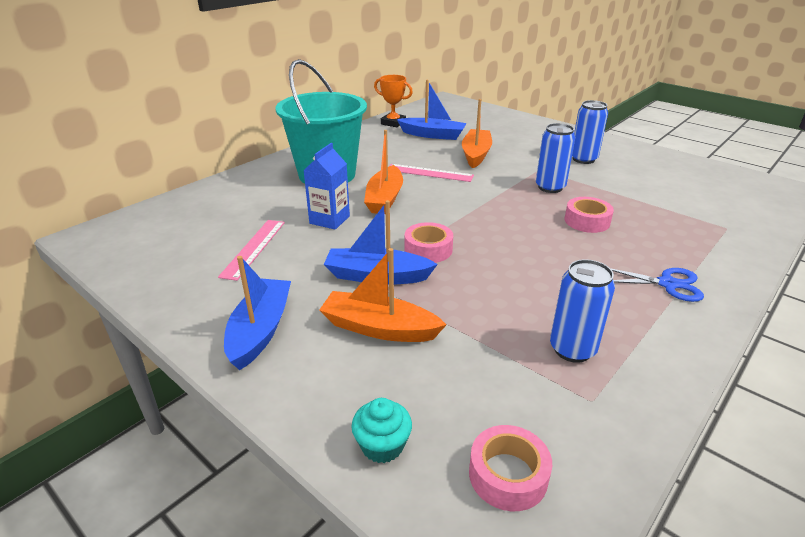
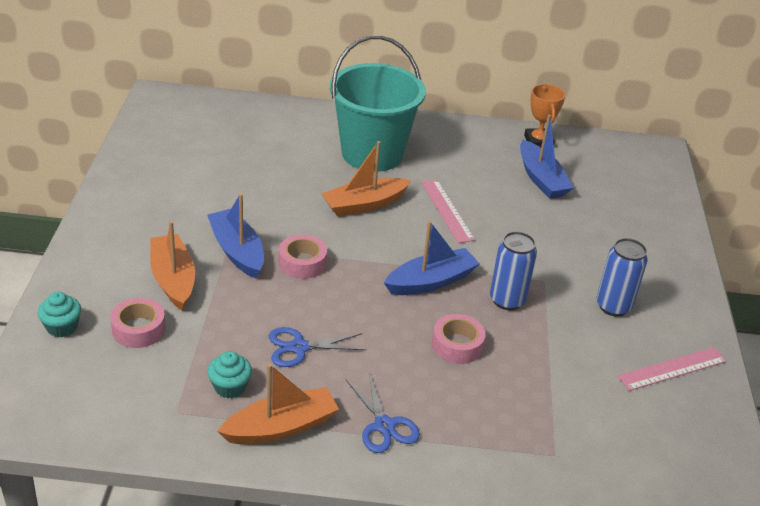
camera: 50 degrees right, 5 degrees up
pink ruler [218,220,285,281] -> pink ruler moved to [617,347,727,391]
blue boat [224,256,291,370] -> blue boat moved to [384,221,480,295]
blue carton [303,143,350,230] -> none
orange boat [462,99,492,168] -> orange boat moved to [217,364,339,444]
pink tape [469,425,552,511] -> pink tape moved to [110,298,166,348]
blue can [550,259,615,363] -> turquoise cupcake [208,351,252,398]
none -> blue scissors [269,327,366,367]

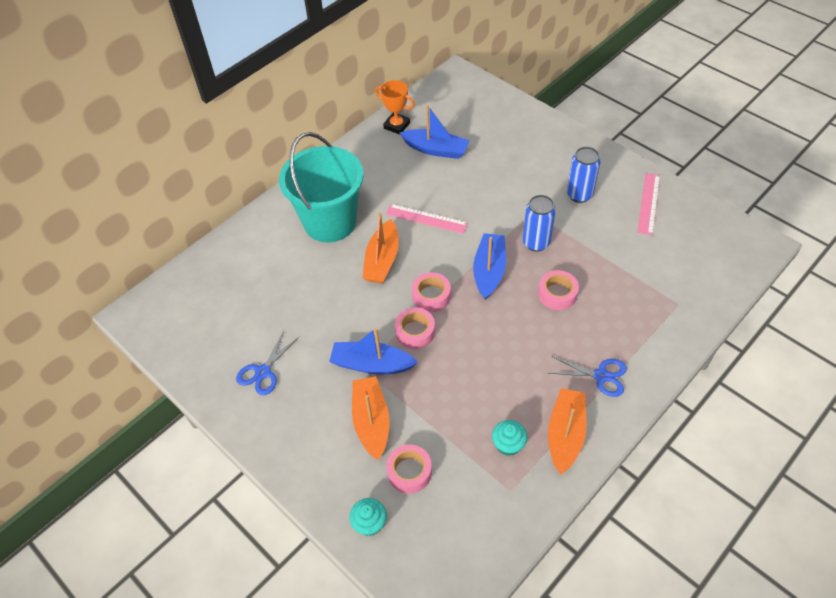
camera: 45 degrees left, 15 degrees up
orange boat [150,221,195,310] -> orange boat turned 60 degrees clockwise [352,376,390,460]
blue scissors [269,327,366,367] -> blue scissors moved to [236,331,299,395]
none -> pink tape [412,272,451,312]

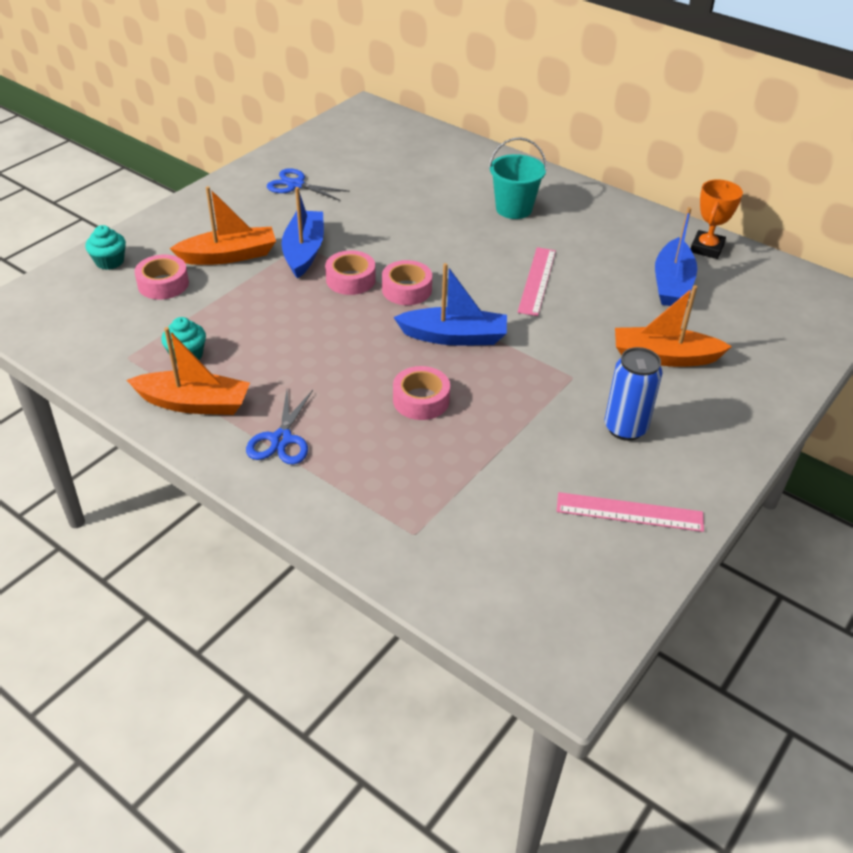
camera: 80 degrees right, 10 degrees down
turquoise bucket [279,132,364,243] -> turquoise bucket [489,137,547,219], size x0.55
orange boat [362,212,399,283] -> orange boat moved to [615,285,732,367]
blue can [523,195,556,251] -> none

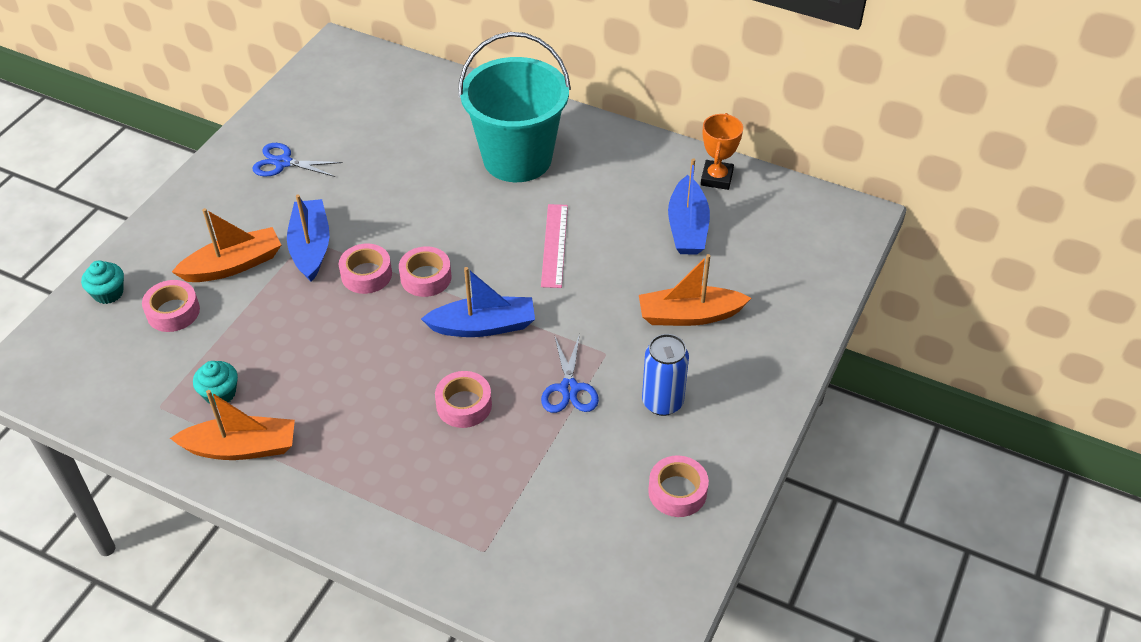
camera: 10 degrees left, 5 degrees up
blue scissors [246,390,313,465] -> blue scissors moved to [541,334,599,413]
turquoise bucket [489,137,547,219] -> turquoise bucket [458,32,571,182], size x1.83
pink ruler [557,492,704,532] -> pink tape [648,456,709,517]

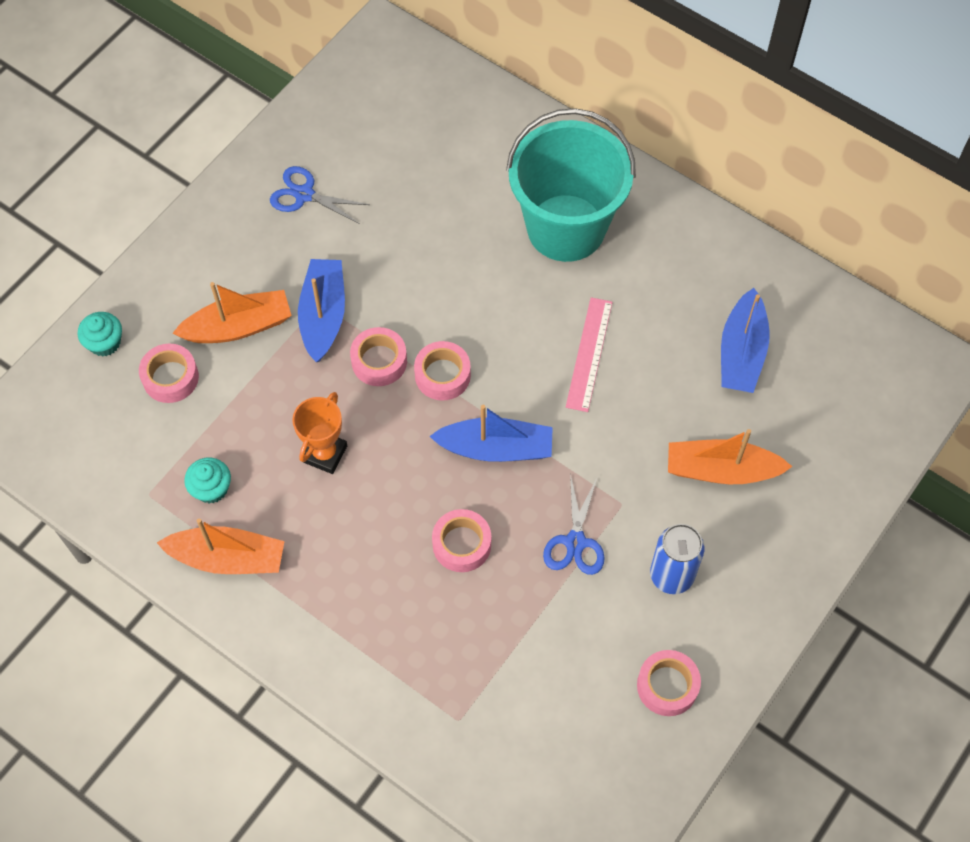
camera: 10 degrees right, 15 degrees up
orange trophy [701,113,743,190] -> orange trophy moved to [292,392,347,474]

